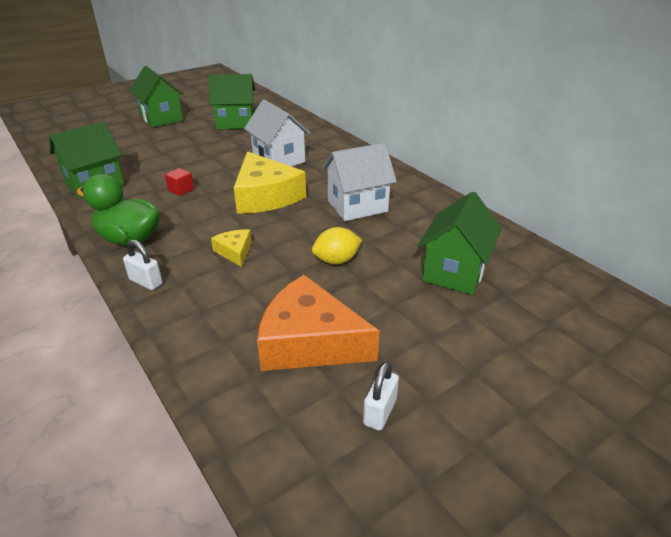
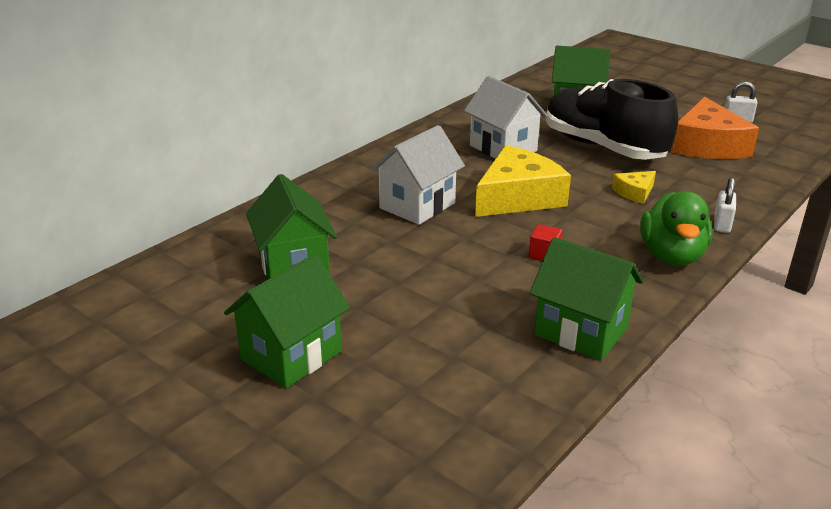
camera: 105 degrees left, 5 degrees down
yellow lemon [312,227,362,264] -> black shoe [546,79,678,160]

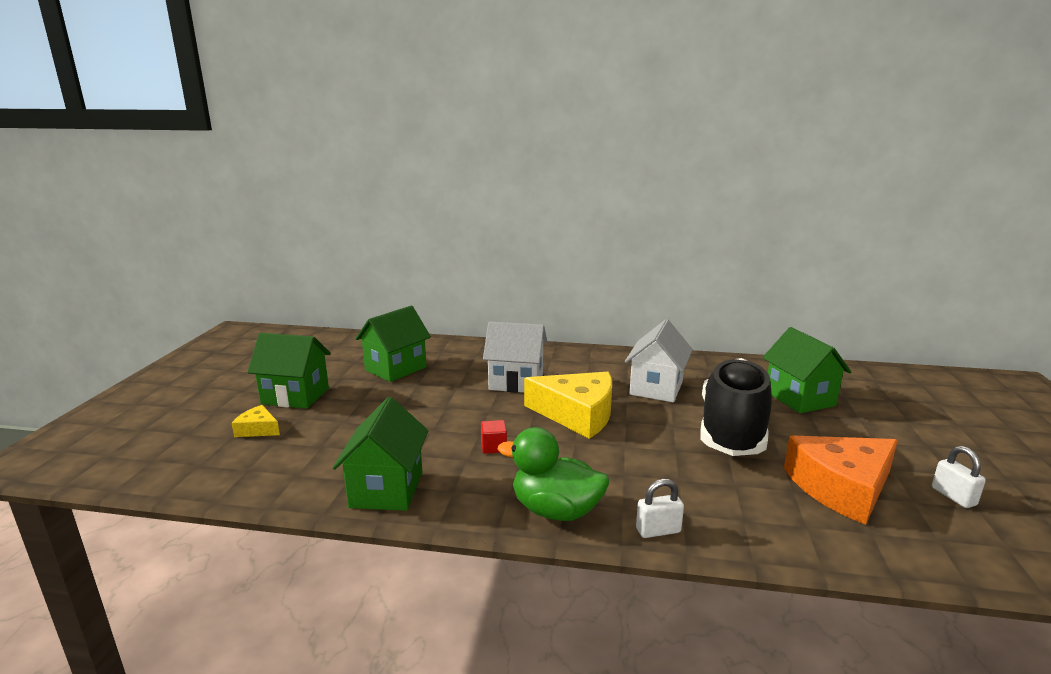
camera: 60 degrees right, 10 degrees down
yellow cheese [612,171,656,204] -> yellow cheese moved to [231,405,280,437]
green duck [640,191,713,265] -> green duck turned 45 degrees clockwise [497,427,609,521]

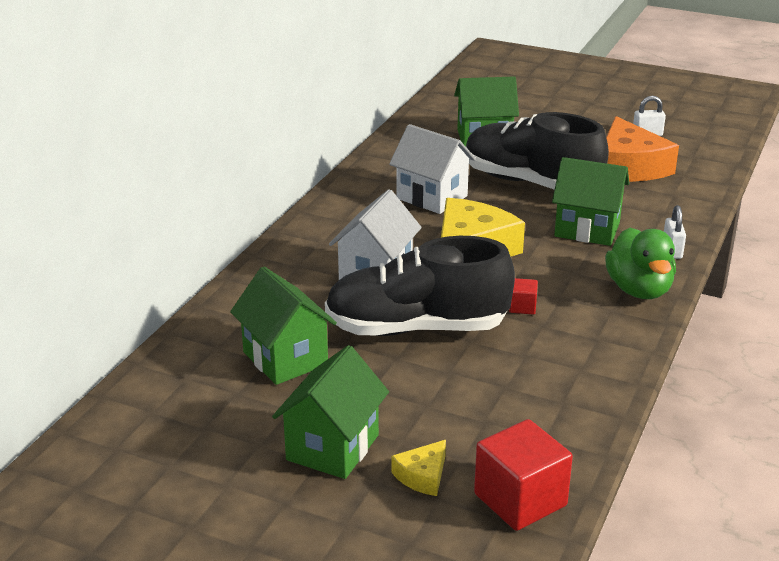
camera: 75 degrees left, 10 degrees up
green house [333,397,428,511] -> green house moved to [552,157,629,246]
green duck [497,427,609,521] -> green duck turned 45 degrees counterclockwise [605,228,676,299]
none -> black shoe [325,236,515,336]
none -> red cube [474,419,573,531]

